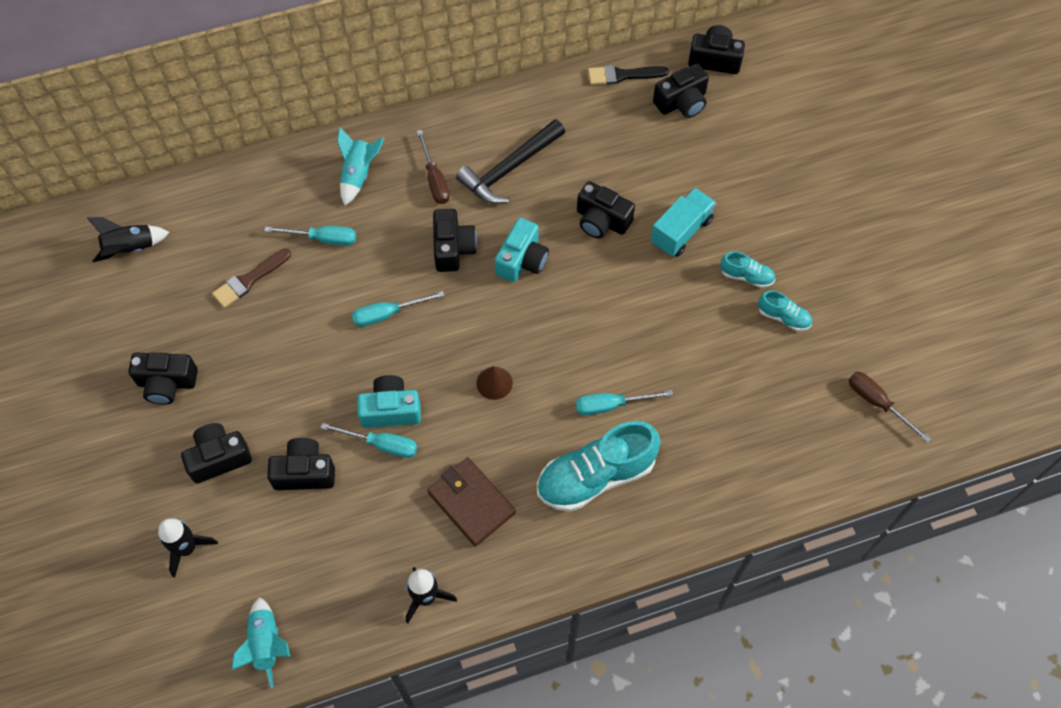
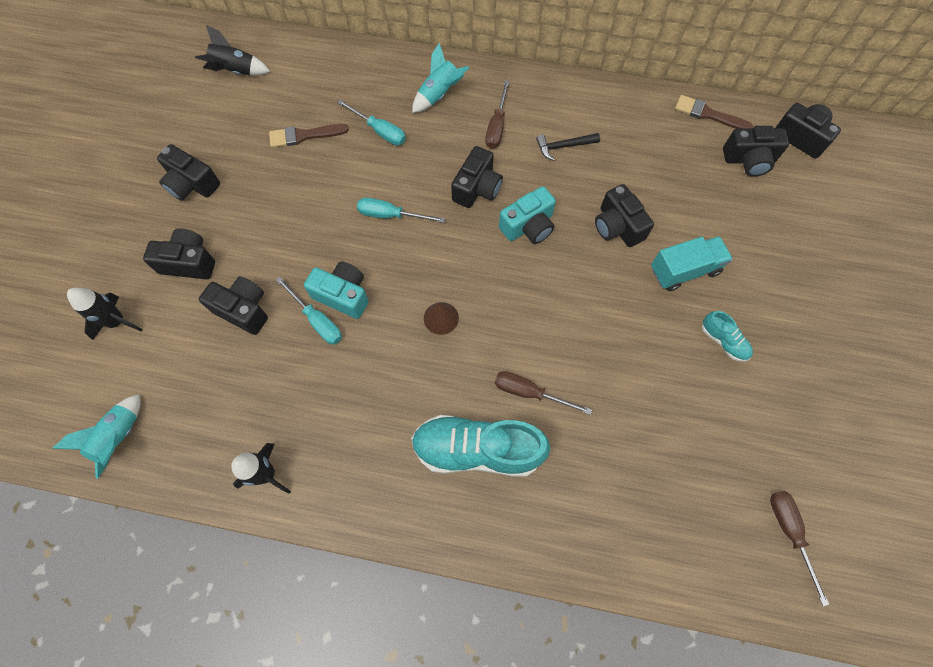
camera: 30 degrees right, 5 degrees up
brown wallet [427,457,516,547] -> none
black hammer [456,119,565,204] -> black hammer [536,133,600,161], size x0.55
turquoise screwdriver [576,390,673,415] -> brown screwdriver [495,371,592,415]
black brush [588,65,669,85] -> brown brush [675,95,753,129]
turquoise shoe [758,290,812,331] -> none

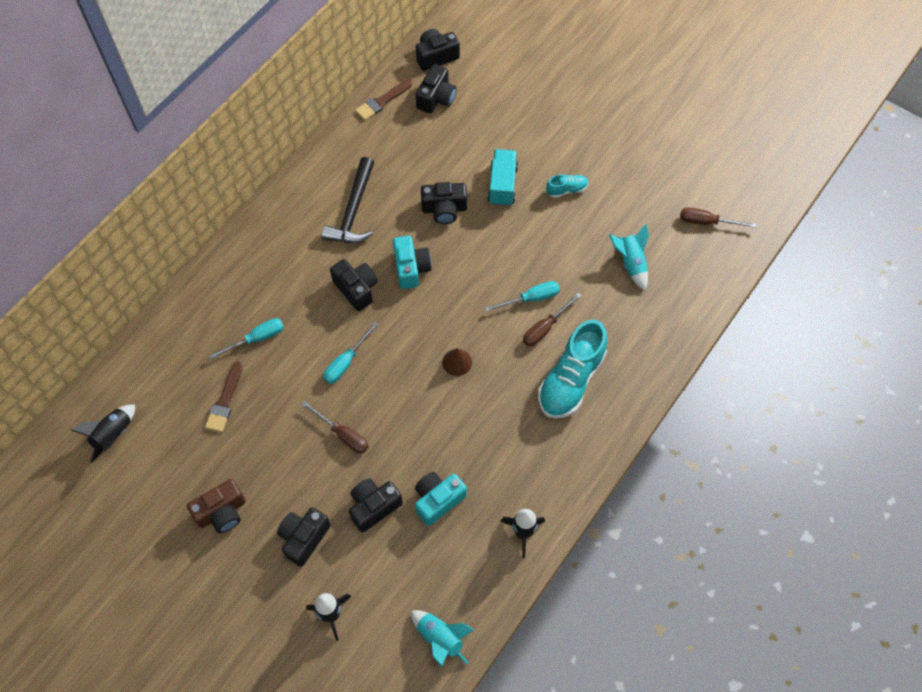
camera: 65 degrees left, 5 degrees down
black camera [157,144,220,201] -> brown camera [187,479,246,533]
turquoise screwdriver [276,277,342,345] -> turquoise screwdriver moved to [485,281,560,312]
turquoise camera [304,262,369,319] -> turquoise camera moved to [415,472,467,526]
turquoise rocket [412,43,470,113] -> turquoise rocket moved to [609,224,649,291]
brown screwdriver [485,80,510,149] -> brown screwdriver moved to [302,401,369,454]
black hammer [536,133,600,161] -> black hammer [322,157,374,243], size x1.81

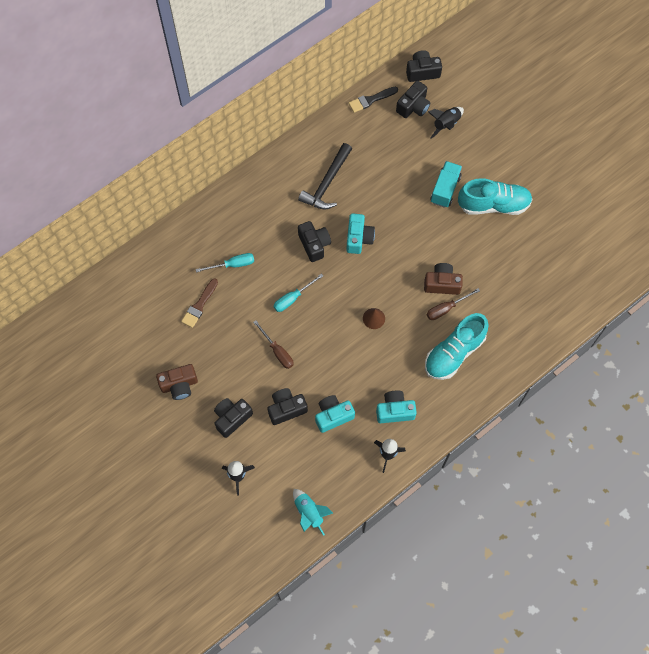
camera: 15 degrees right, 5 degrees up
black rocket [71,404,135,463] -> black rocket moved to [428,107,464,139]
brown brush [355,80,412,121] -> black brush [349,87,398,113]
black camera [421,182,467,224] -> none
turquoise screwdriver [485,281,560,312] -> brown camera [424,263,463,295]
turquoise shoe [546,175,589,198] -> turquoise shoe [458,178,533,215], size x2.13
turquoise rocket [609,224,649,291] -> none
brown screwdriver [680,207,756,228] -> none
none -> turquoise camera [376,390,417,423]

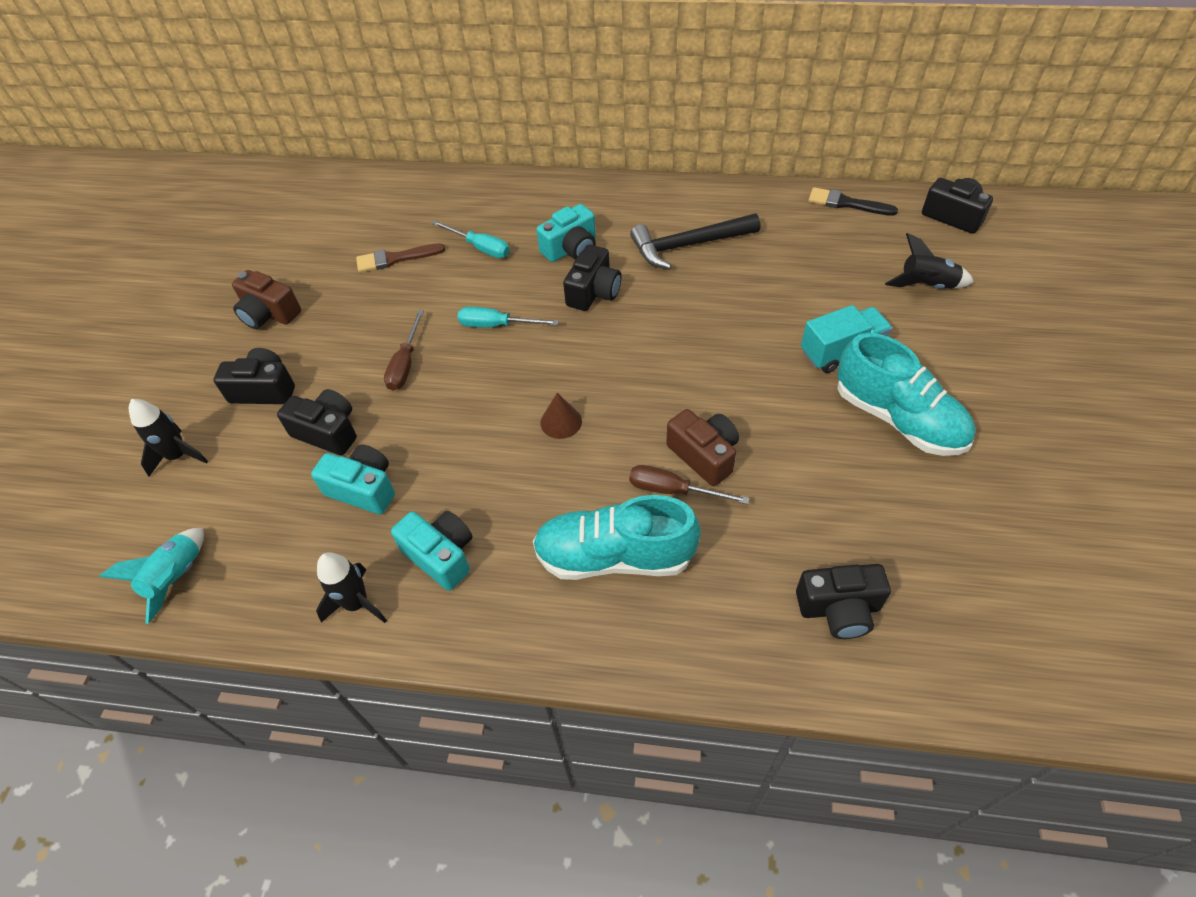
camera: 50 degrees right, 15 degrees down
turquoise camera [346,213,375,254] -> turquoise camera moved to [536,204,596,262]
black camera [396,81,430,118] -> black camera moved to [796,564,891,639]

